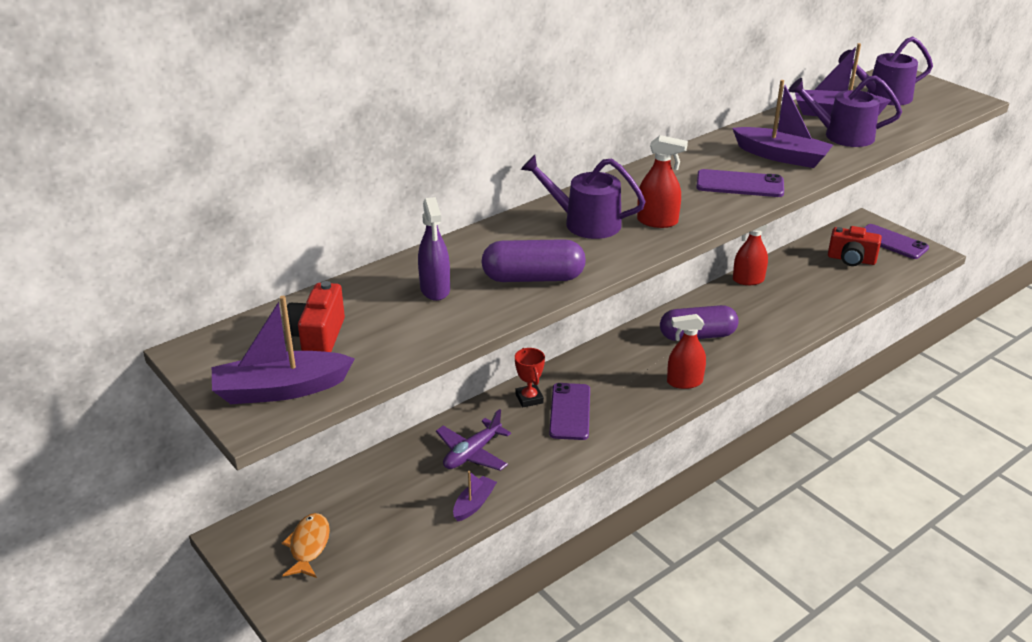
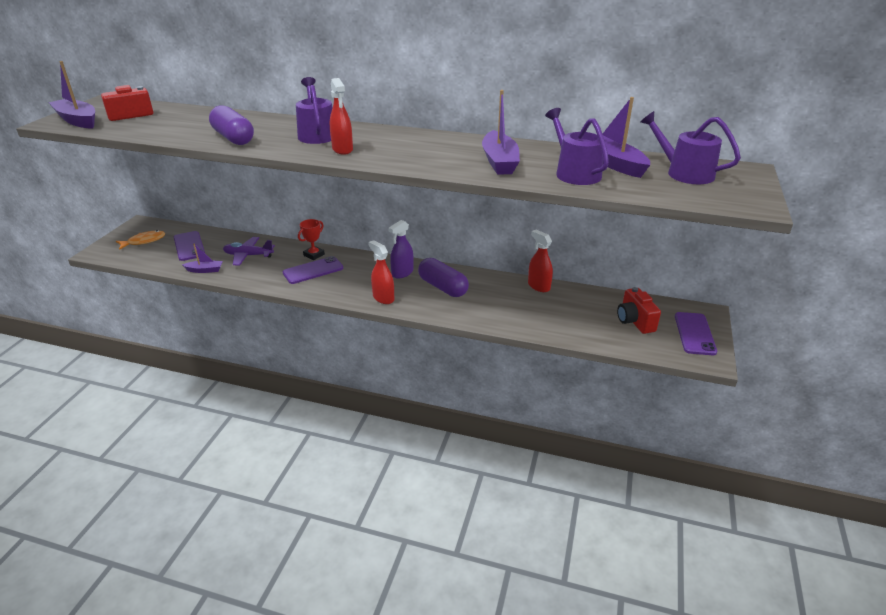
camera: 55 degrees right, 0 degrees up
purple spray bottle [418,197,450,301] -> purple spray bottle moved to [388,220,413,279]
purple phone [696,169,784,197] -> purple phone moved to [174,231,205,261]

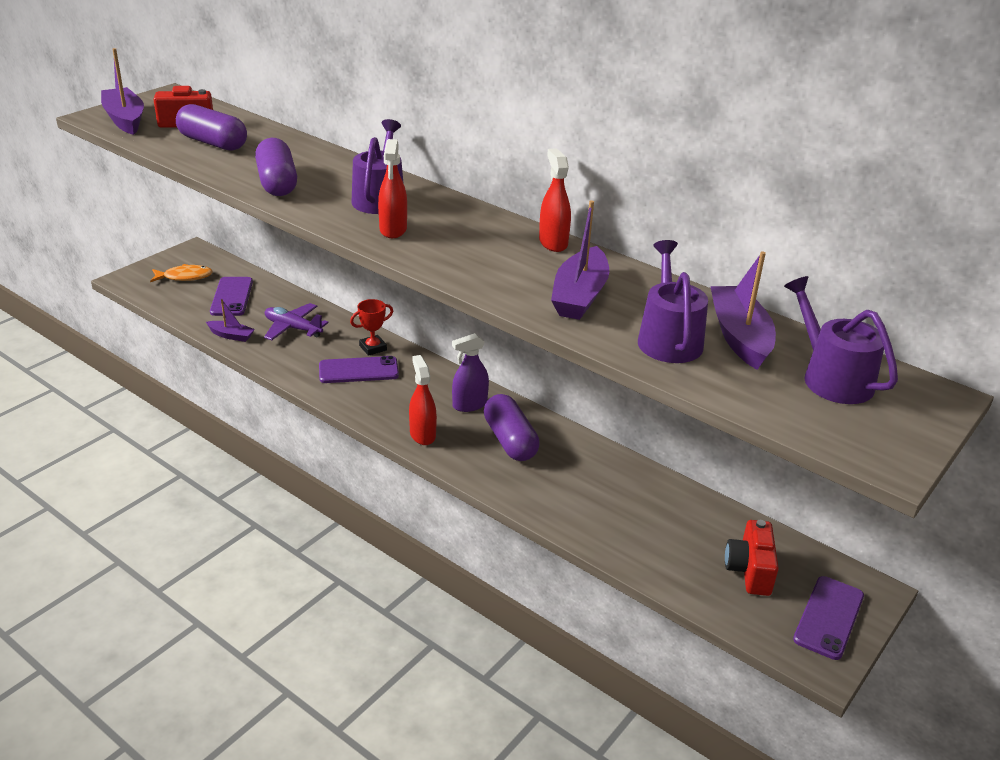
camera: 20 degrees right, 0 degrees up
red spray bottle [528,230,553,292] -> red spray bottle moved to [539,148,571,252]
none -> purple capsule [176,104,247,151]

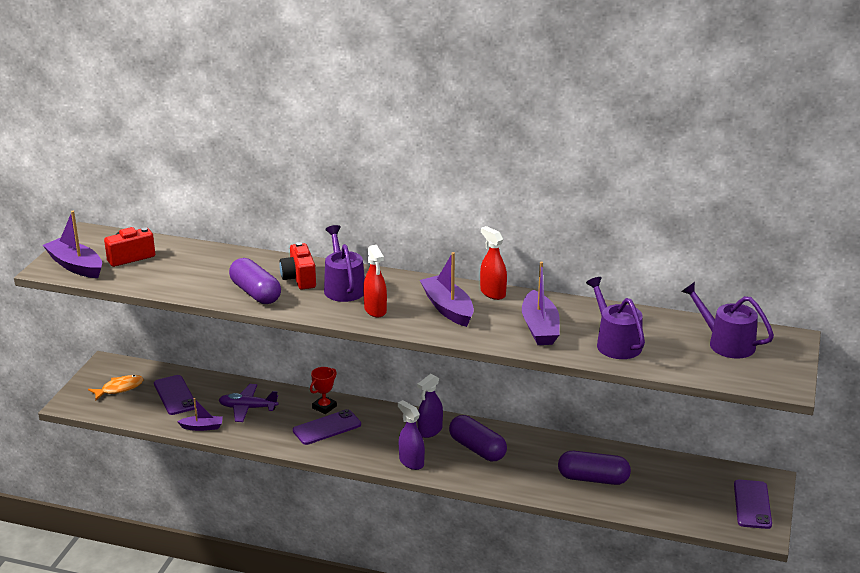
camera: 20 degrees left, 5 degrees down
purple capsule [176,104,247,151] -> purple capsule moved to [558,451,631,485]
red spray bottle [409,355,437,445] -> purple spray bottle [398,400,425,470]
purple boat [710,251,776,370] -> purple boat moved to [420,252,474,327]
red camera [725,520,779,596] -> red camera moved to [279,242,316,290]

